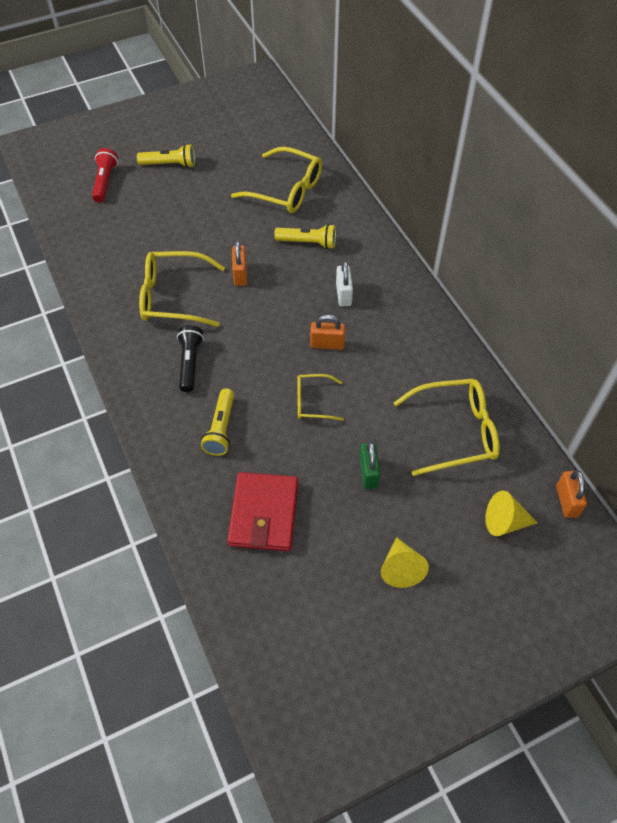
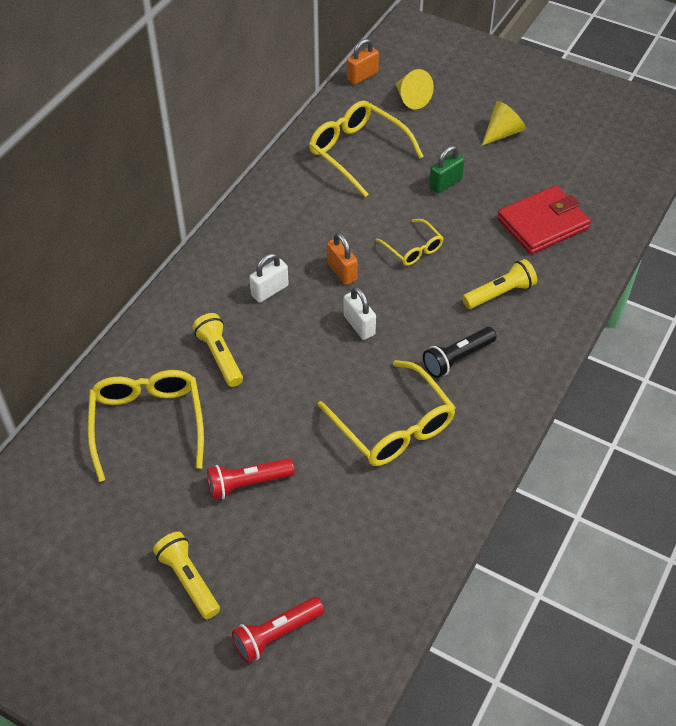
camera: 125 degrees left, 5 degrees down
orange padlock [232,241,247,286] -> none
none -> red flashlight [207,458,295,500]
none -> white padlock [343,287,376,340]

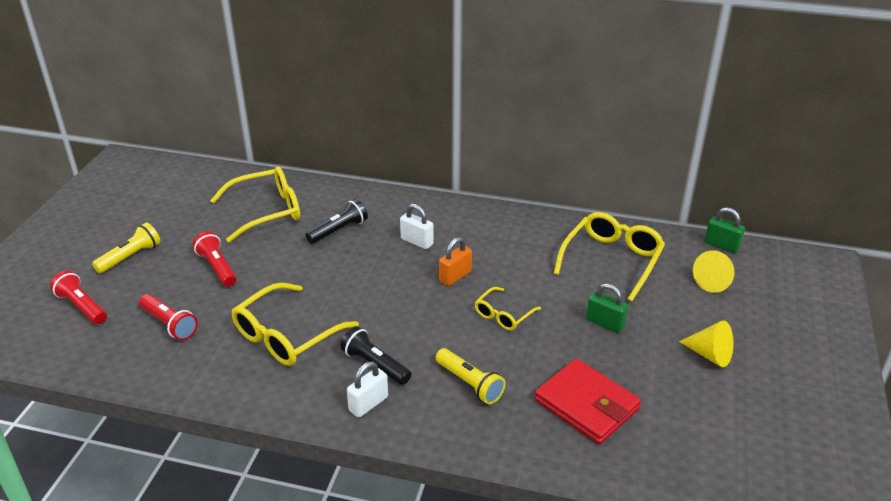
camera: 75 degrees right, 15 degrees down
yellow flashlight [192,313,243,387] -> black flashlight [305,199,368,244]
white padlock [343,287,376,340] -> white padlock moved to [347,361,388,418]
orange padlock [347,38,379,85] -> green padlock [705,207,745,253]
none -> red flashlight [139,294,198,340]

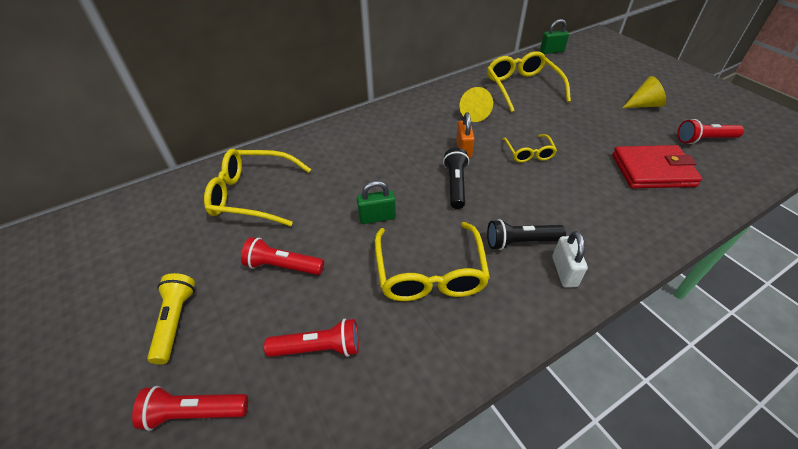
camera: 45 degrees left, 10 degrees up
yellow glasses [210,166,300,243] -> yellow glasses turned 105 degrees counterclockwise [204,149,311,226]
black flashlight [305,199,368,244] -> black flashlight moved to [443,148,469,209]
white padlock [400,204,434,249] -> none
yellow flashlight [436,348,506,404] -> none
green padlock [586,283,628,333] -> green padlock moved to [357,181,396,224]
yellow cone [693,250,734,293] -> yellow cone moved to [460,87,493,122]
none -> red flashlight [678,119,744,144]

